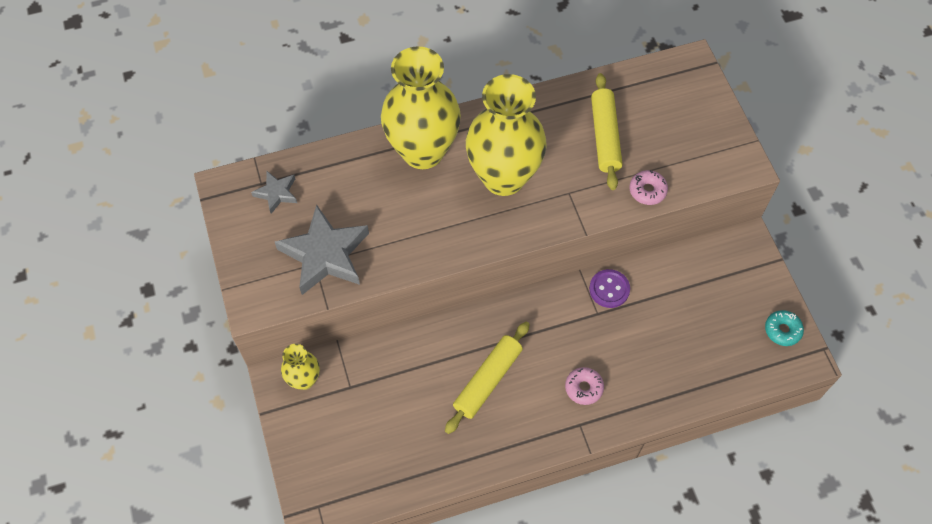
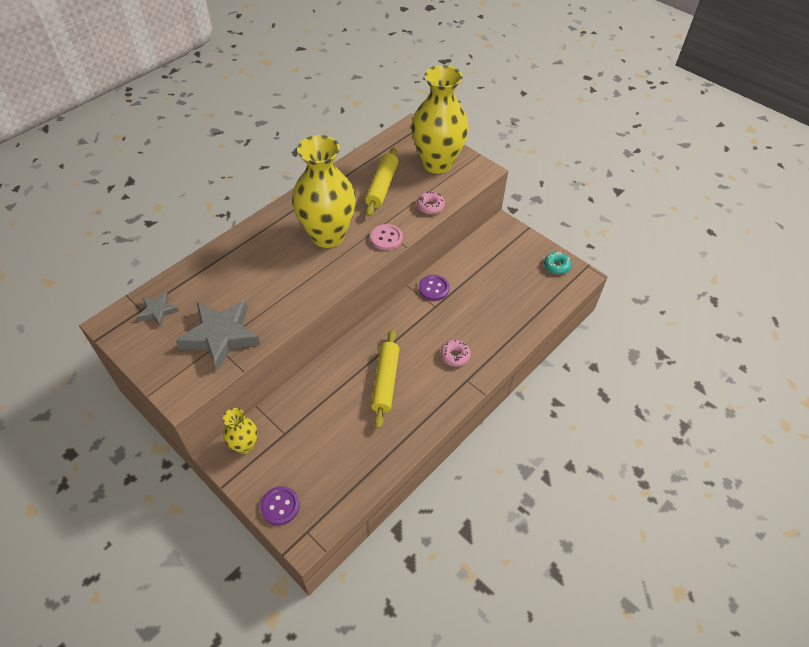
camera: 30 degrees left, 10 degrees down
yellow vase [381,46,461,169] -> yellow vase moved to [411,65,469,174]
yellow rolling pin [591,73,622,190] -> yellow rolling pin turned 45 degrees clockwise [365,147,398,216]
none -> purple button [260,486,300,525]
none -> pink button [370,224,403,250]

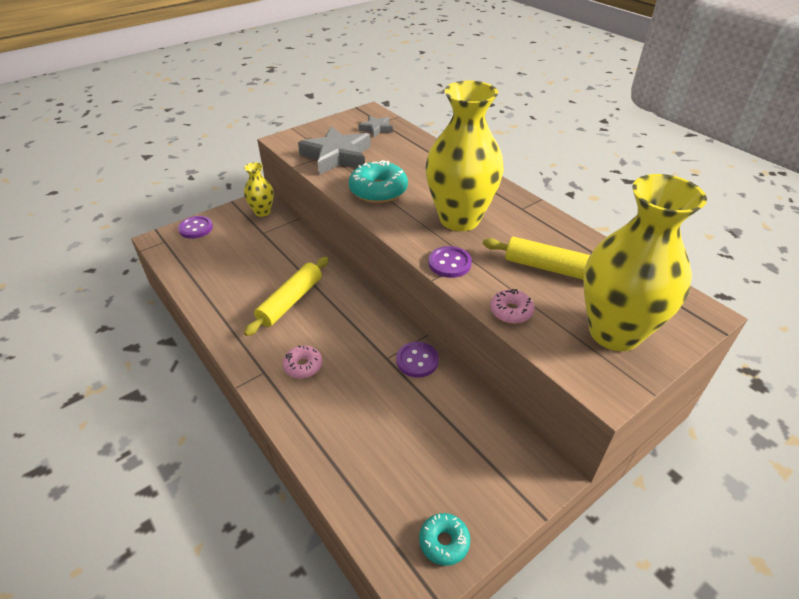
camera: 100 degrees right, 10 degrees down
pink button [370,224,403,250] -> purple button [429,246,472,278]
yellow rolling pin [371,329,399,429] -> yellow rolling pin turned 75 degrees counterclockwise [244,257,329,336]
none -> turquoise donut [349,160,408,203]

